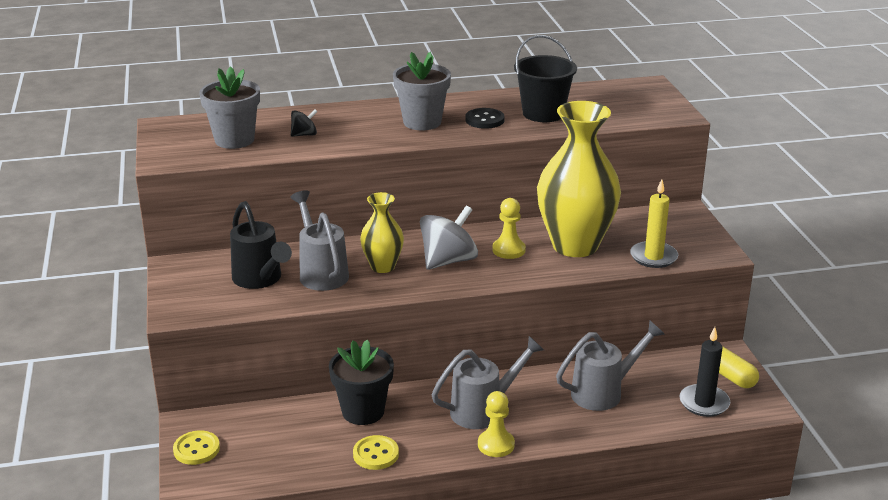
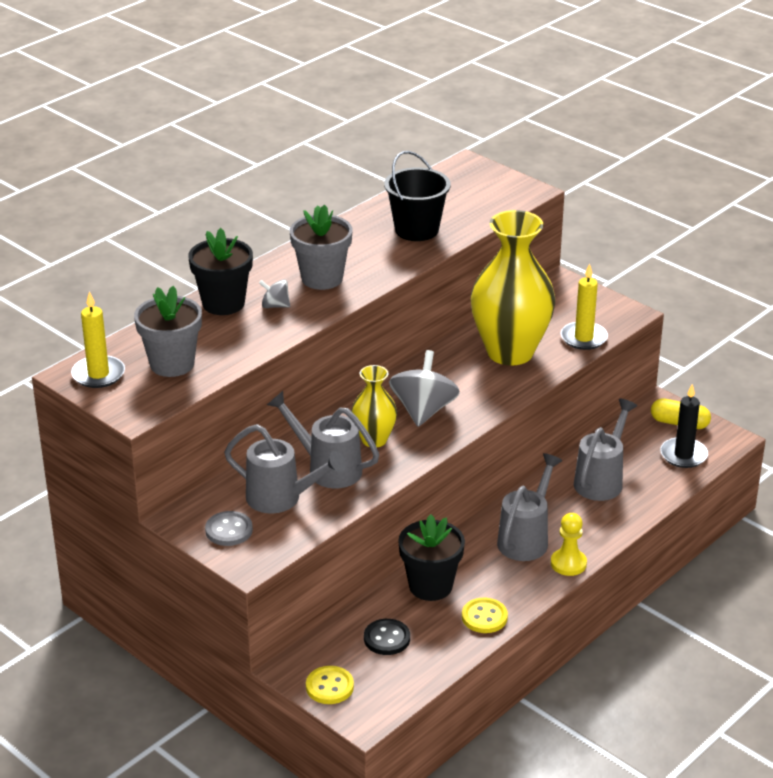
camera: 35 degrees left, 5 degrees up
black watering can [230,201,292,289] -> grey watering can [224,424,346,514]
black spinning top [291,109,318,137] -> none
black button [465,108,505,129] -> black button moved to [364,619,410,655]
yellow pawn [492,198,526,259] -> none
none -> yellow candle [71,291,125,388]
none -> black flower pot [188,228,253,315]
none -> grey button [205,511,253,546]
none -> grey spinning top [259,280,290,308]

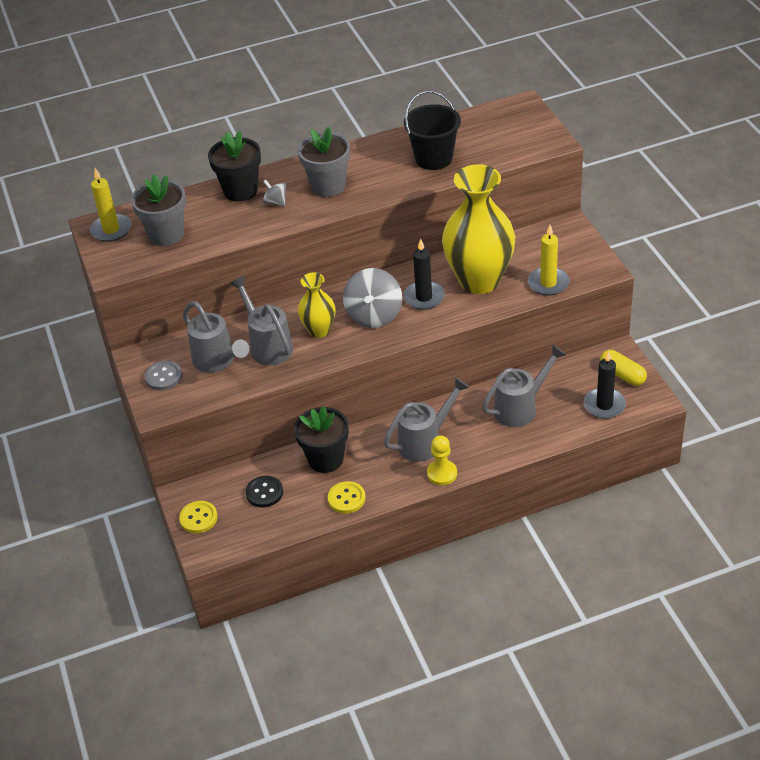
camera: 30 degrees right, 10 degrees up
grey spinning top [389,350,460,427] -> grey spinning top turned 150 degrees clockwise [343,268,402,328]
none -> black candle [403,239,445,310]

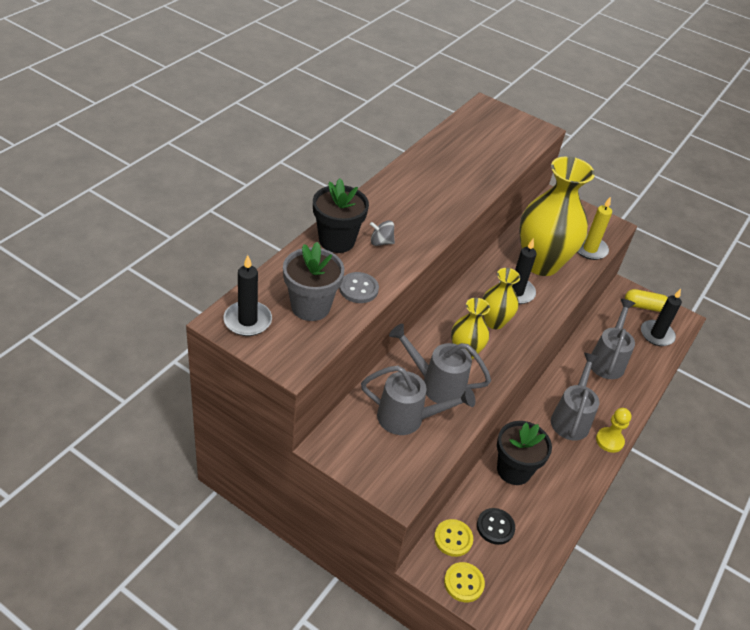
camera: 45 degrees left, 0 degrees up
yellow candle [90,168,132,242] -> black candle [223,255,272,336]
grey button [145,361,182,390] -> grey button moved to [339,272,379,303]
grey flower pot [298,126,350,197] -> none
yellow button [328,481,366,514] -> yellow button moved to [434,519,473,557]
grey spinning top [343,268,402,328] -> yellow vase [482,268,520,329]
black bucket [404,91,461,170] -> none

